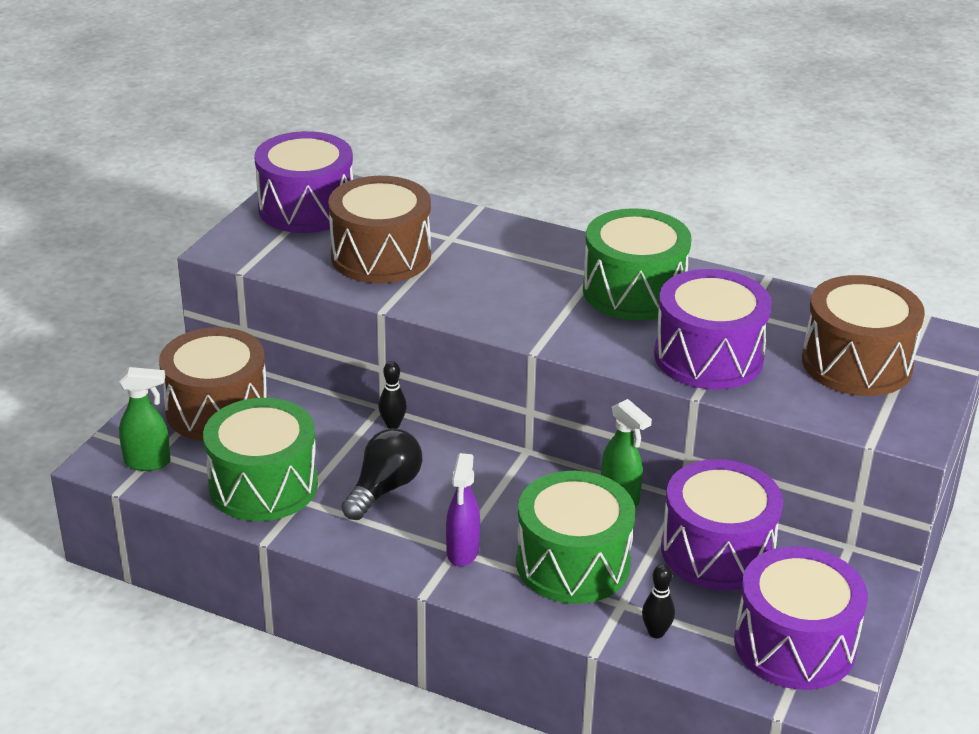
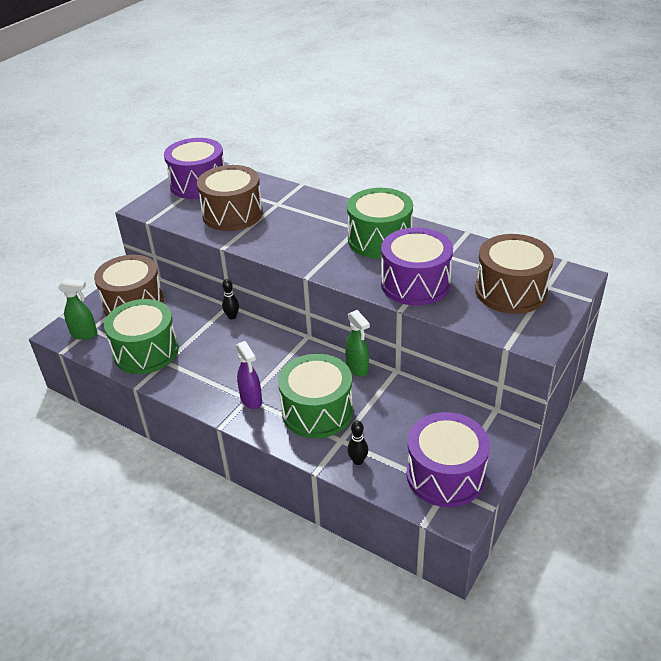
camera: 10 degrees right, 5 degrees up
black light bulb [342,428,422,520] -> none
purple spray bottle [446,453,480,567] -> purple spray bottle turned 45 degrees counterclockwise [236,341,262,409]
purple drum [661,459,783,590] -> none

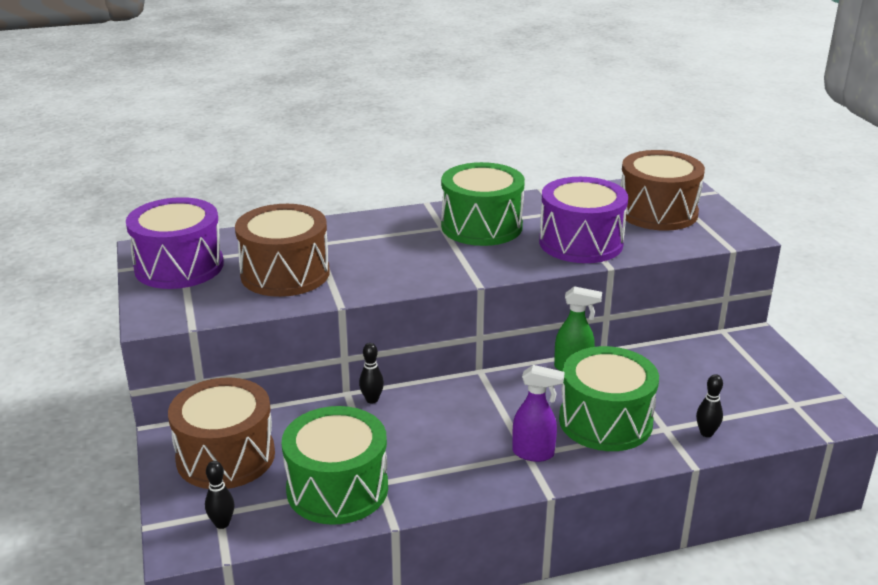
camera: 50 degrees left, 10 degrees down
green spray bottle [58,279,97,340] -> black bowling pin [205,461,234,529]
purple drum [406,412,490,507] -> none

